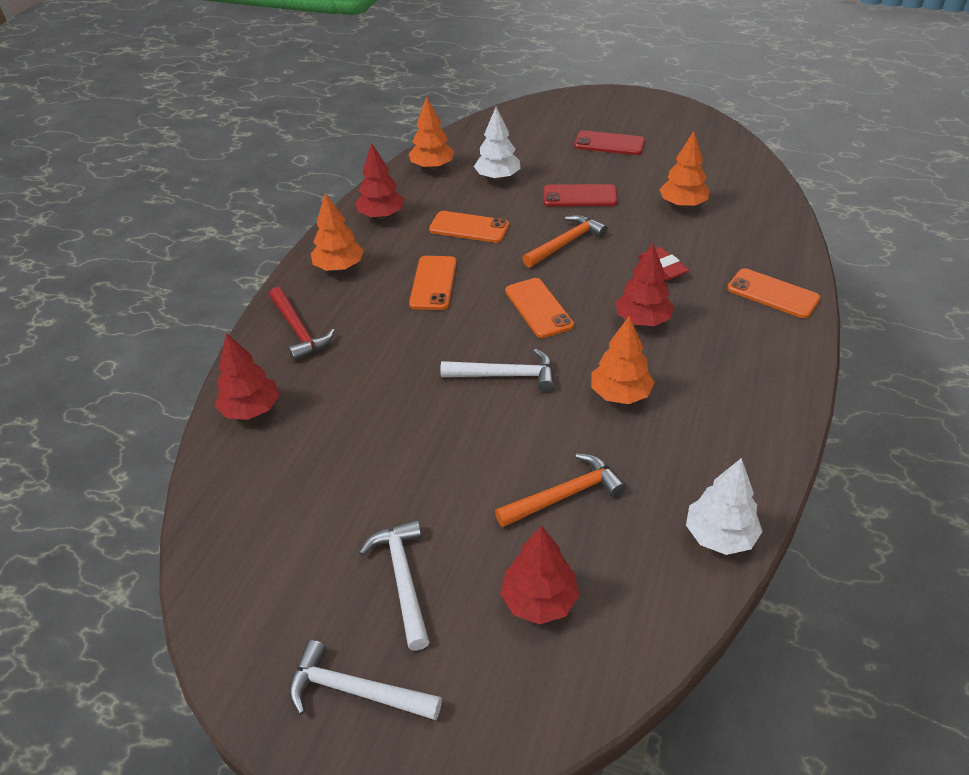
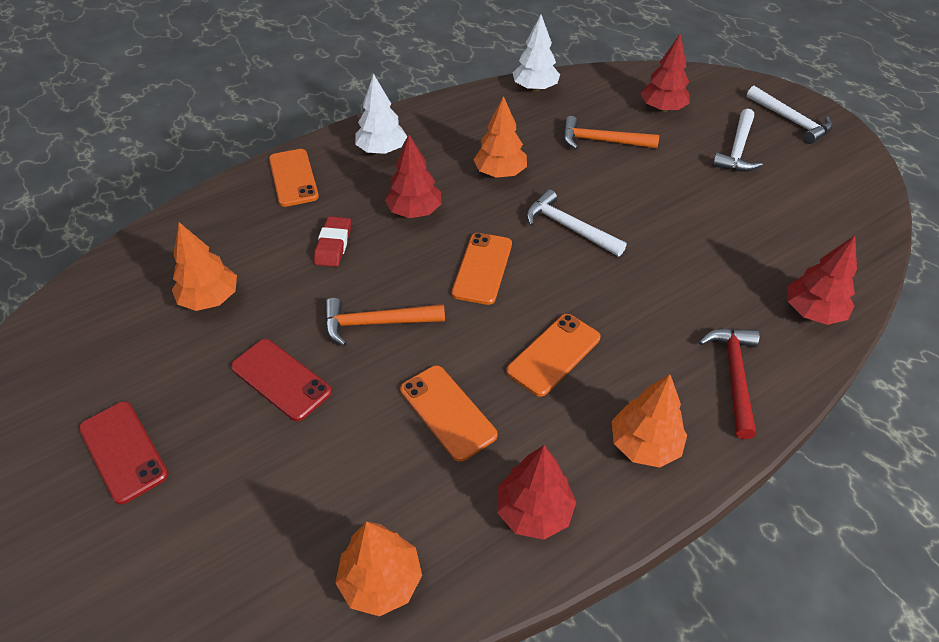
camera: 145 degrees left, 5 degrees up
white tree [474,107,521,181] -> white tree moved to [355,74,407,154]

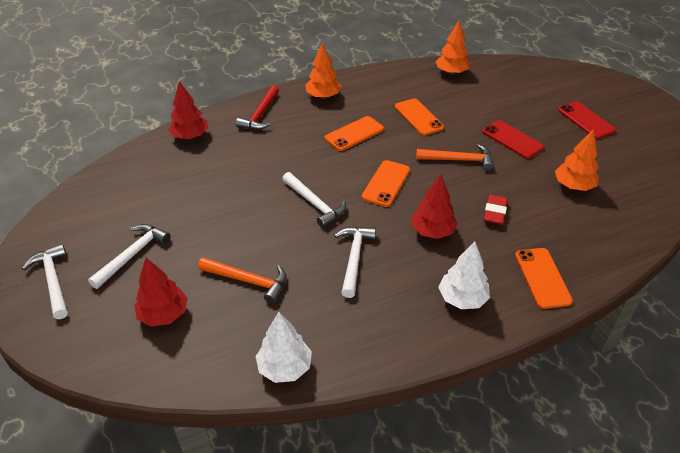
camera: 170 degrees left, 5 degrees down
orange tree [473,96,527,178] -> white hammer [334,227,376,298]
red tree [497,445,576,540] -> none

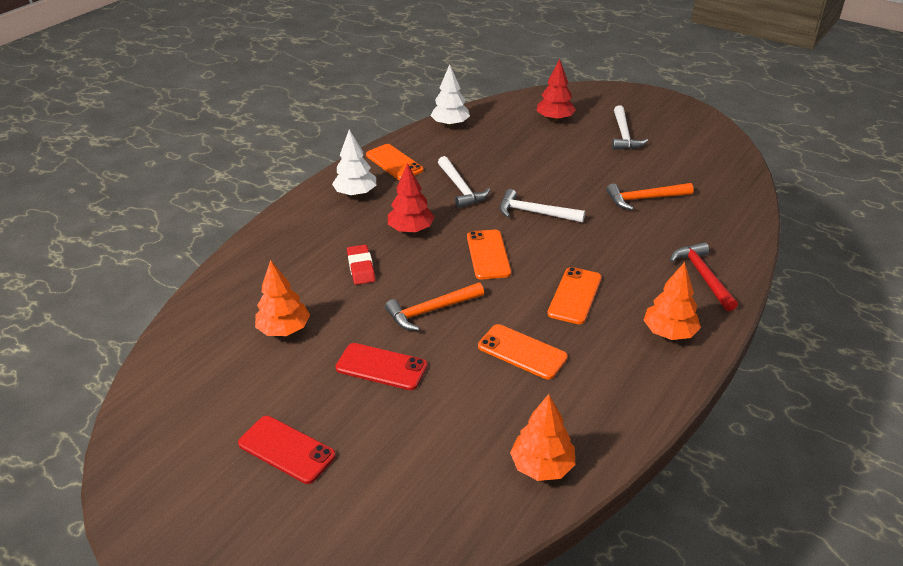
camera: 150 degrees right, 5 degrees down
white hammer [22,244,68,319] -> none
red tree [168,81,208,139] -> none
orange hammer [198,257,287,304] -> orange hammer moved to [606,183,694,210]
orange phone [515,248,573,309] -> orange phone moved to [366,144,424,180]

